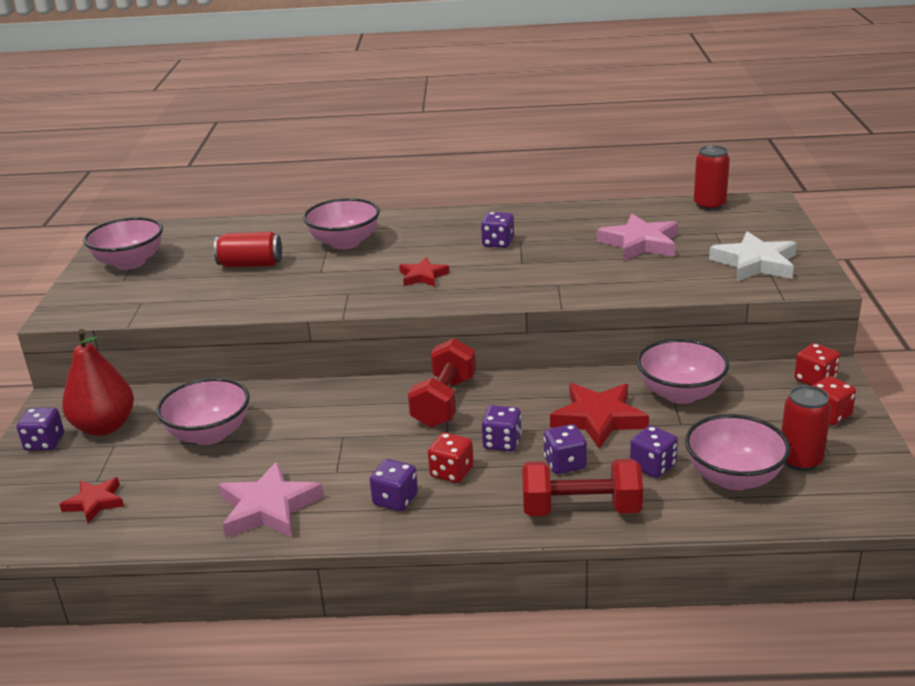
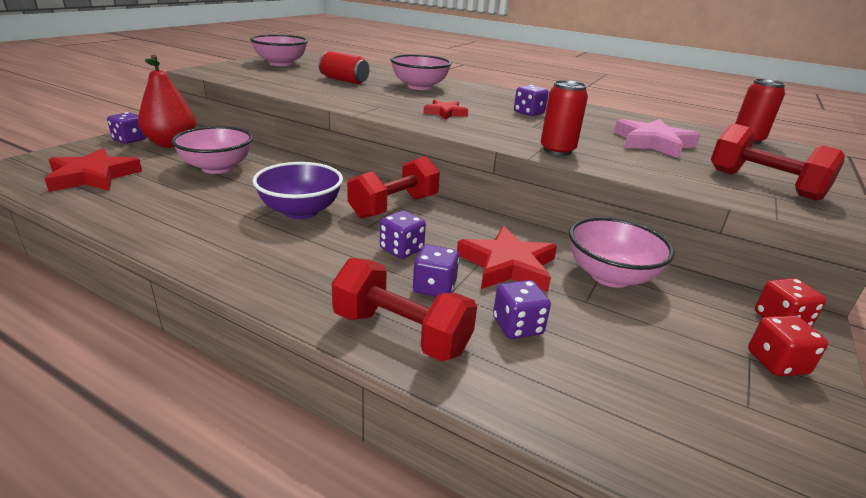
camera: 25 degrees right, 0 degrees up
red star [59,477,124,523] -> red star [44,148,142,192], size x1.68
pink star [218,461,324,538] -> none
purple dice [370,459,418,511] -> none
red dice [428,433,474,483] -> none
pink bowl [685,414,790,490] -> none
white star [709,231,797,281] -> red dumbbell [711,124,845,201]
red can [781,385,831,471] -> red can moved to [541,80,588,156]
none -> purple bowl [252,162,343,219]

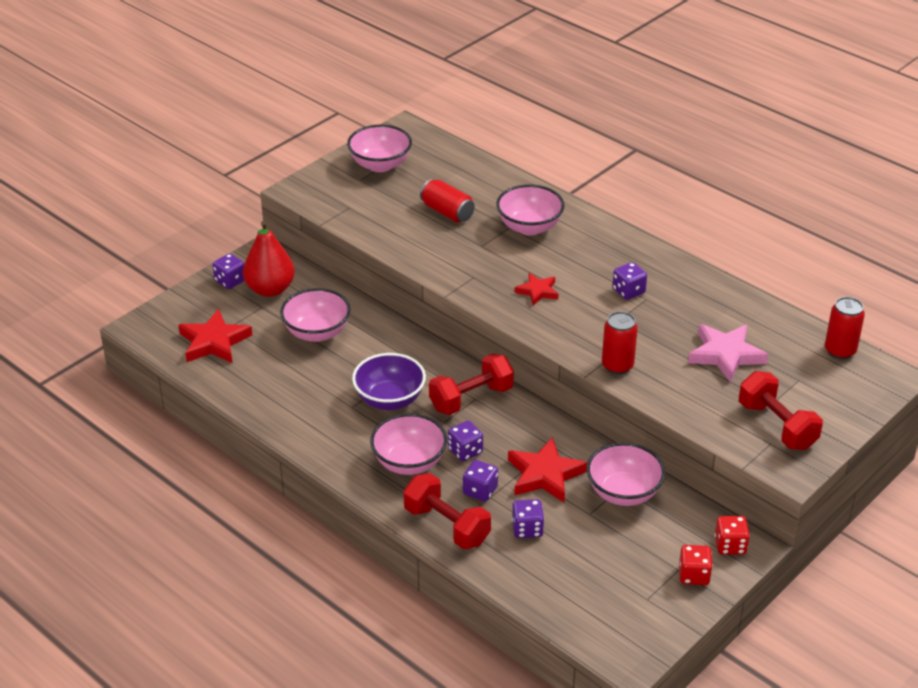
camera: 15 degrees right, 10 degrees up
none -> pink bowl [370,413,447,475]

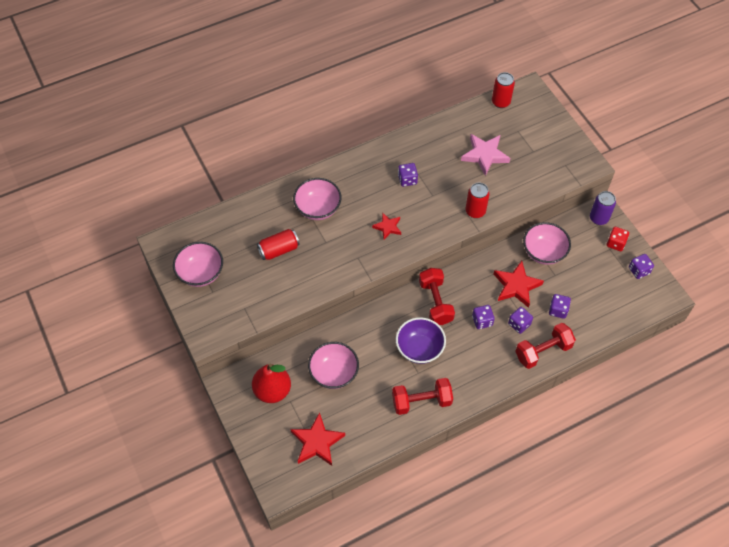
camera: 70 degrees left, 20 degrees up
purple dice [212,253,245,289] -> purple dice moved to [629,254,654,279]
pink bowl [370,413,447,475] -> none
red dice [715,516,750,555] -> purple can [590,191,616,225]
red dumbbell [739,371,823,450] -> red dumbbell moved to [392,378,453,415]

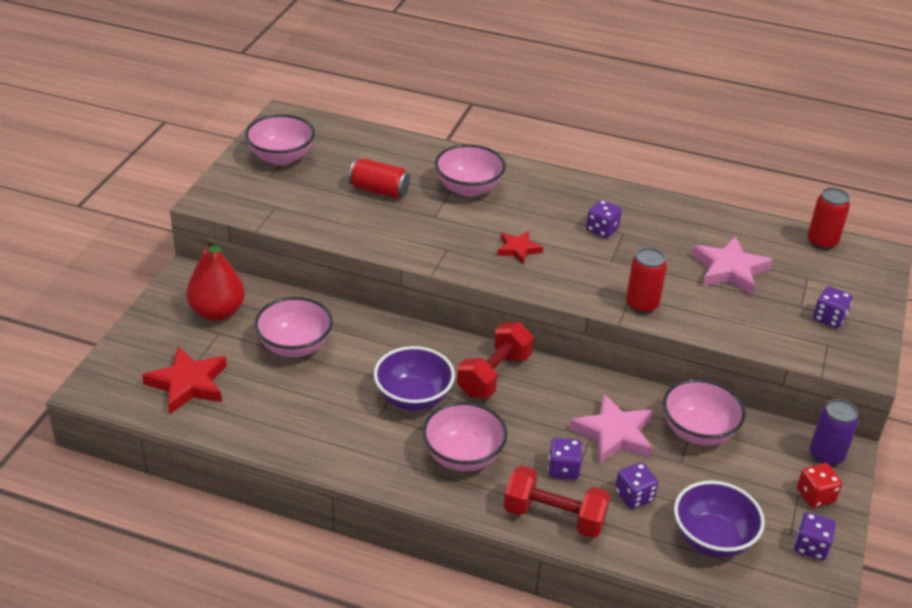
camera: 45 degrees right, 20 degrees down
red dumbbell [392,378,453,415] -> none
purple dice [472,305,495,329] -> purple dice moved to [813,286,853,328]
red star [493,261,544,308] -> pink star [570,393,653,464]
none -> pink bowl [422,402,507,471]
none -> purple bowl [674,481,765,558]

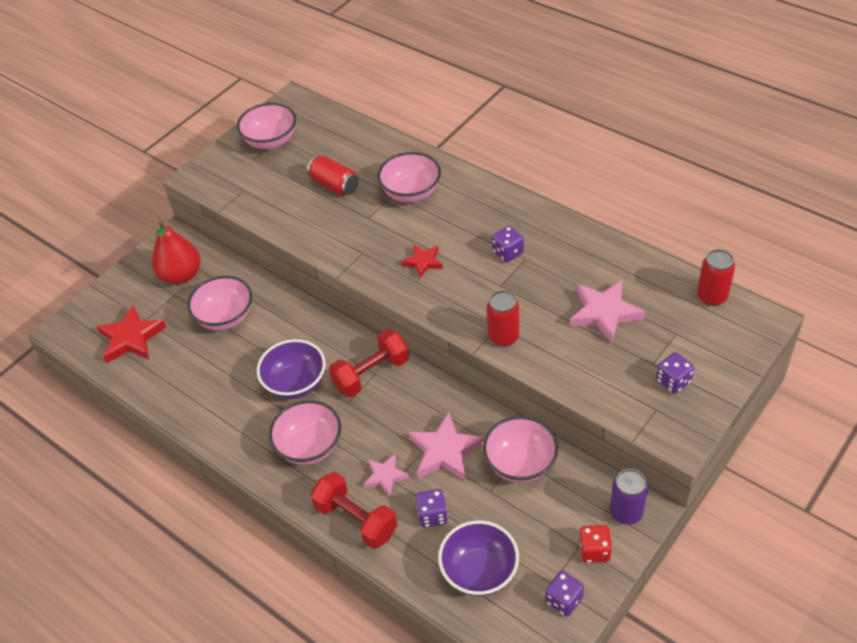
camera: 25 degrees right, 10 degrees up
purple dice [548,438,582,480] -> pink star [364,454,410,496]

